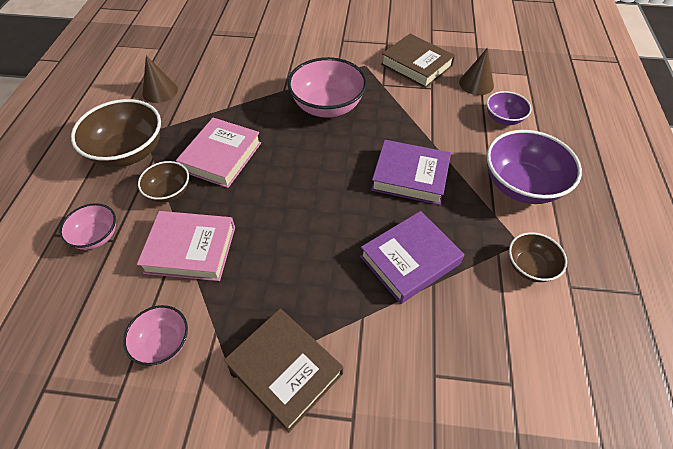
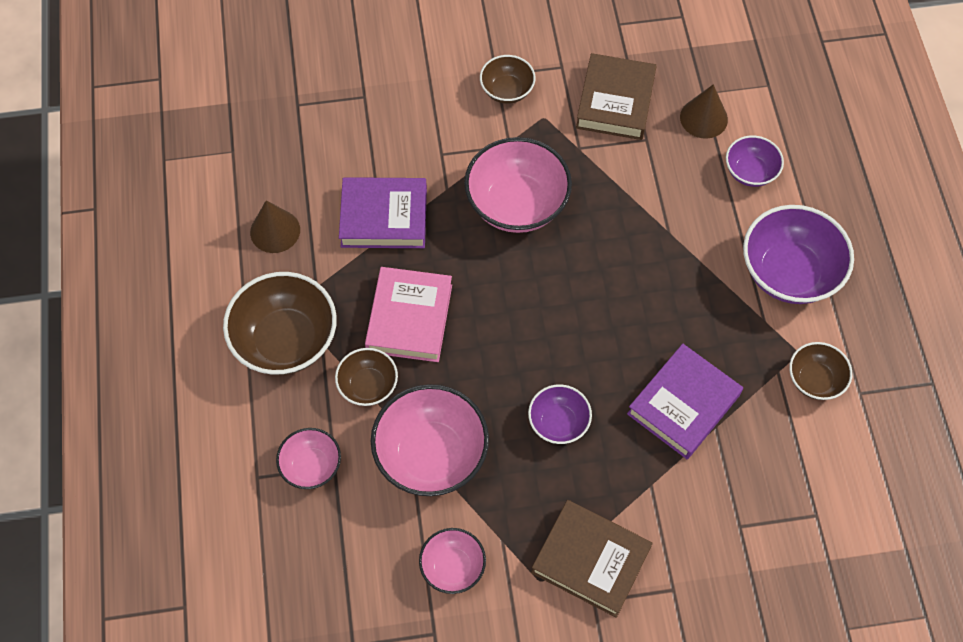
camera: 15 degrees left, 10 degrees up
pink book [137,211,235,281] -> pink bowl [371,384,489,496]
purple book [371,140,451,205] -> purple book moved to [339,177,427,248]
brown book [381,34,455,88] -> brown book turned 75 degrees clockwise [576,53,657,140]
none -> brown bowl [480,55,536,104]
none -> purple bowl [528,384,592,444]

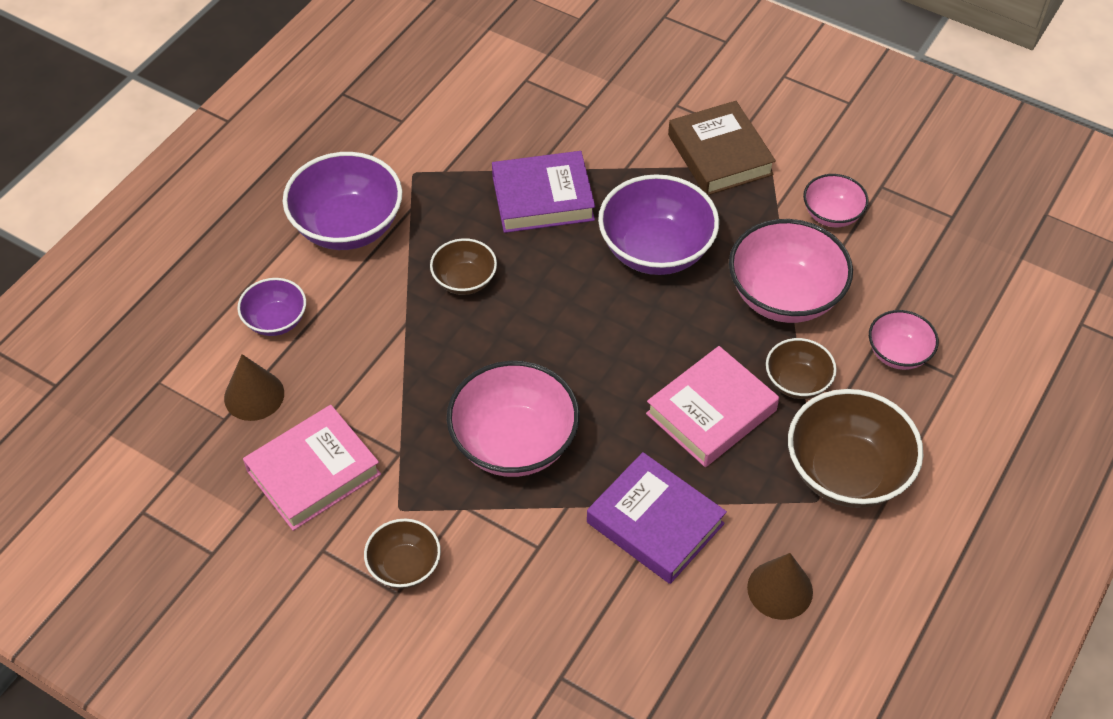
camera: 140 degrees left, 10 degrees down
purple bowl [528,384,592,444] -> purple bowl [598,174,719,275], size x1.81
brown book [576,53,657,140] -> pink book [243,405,381,531]
brown bowl [789,342,852,400] -> brown bowl moved to [430,238,497,295]

